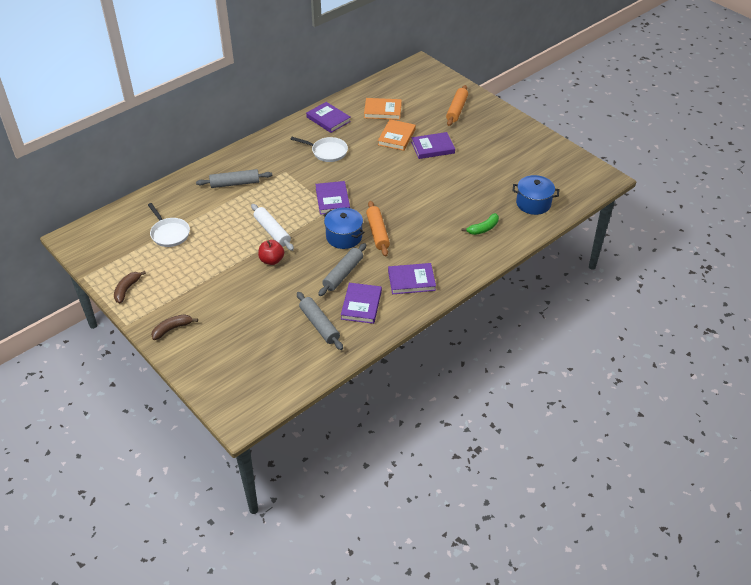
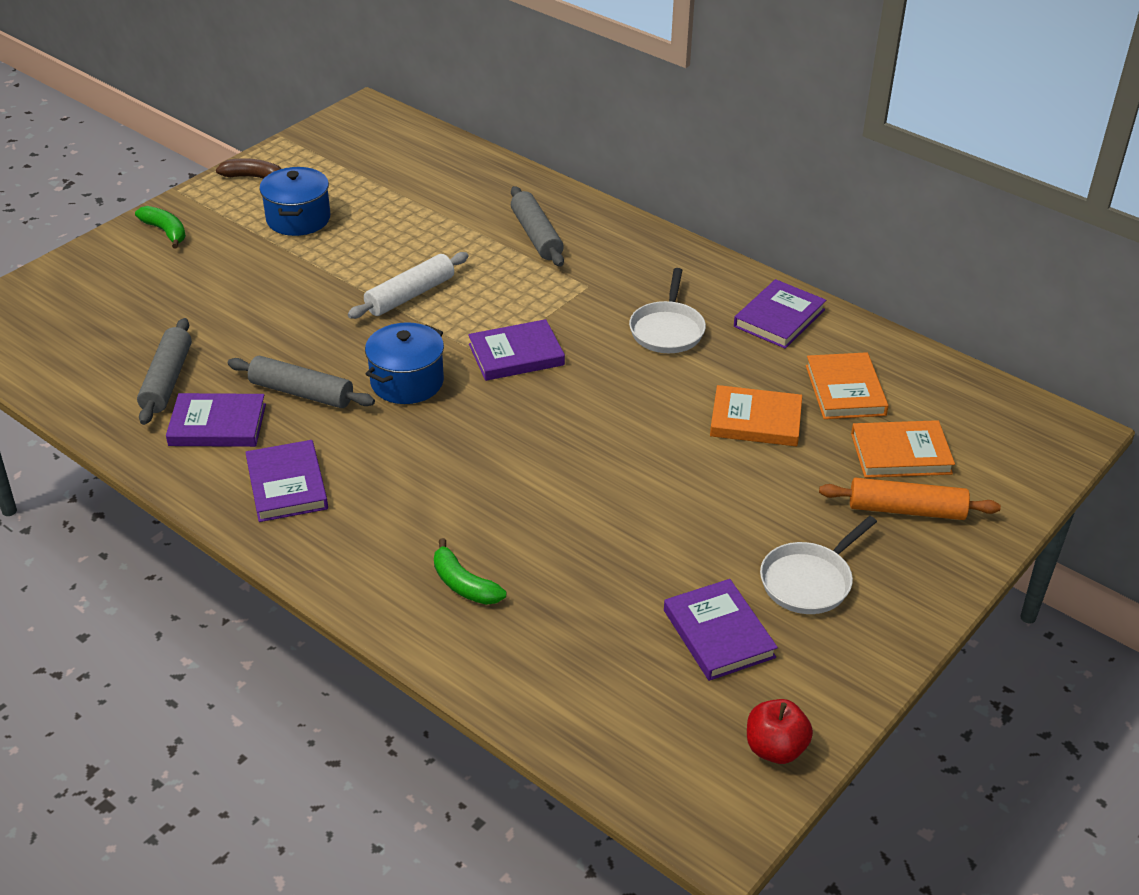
camera: 80 degrees right, 5 degrees down
white pan [148,203,190,247] -> white pan moved to [760,516,877,614]
brown banana [151,314,198,340] -> green banana [135,206,186,248]
red apple [258,240,284,265] -> red apple moved to [747,699,813,764]
grey rolling pin [297,292,343,350] -> grey rolling pin turned 45 degrees counterclockwise [137,318,192,425]
orange rolling pin [366,201,390,256] -> none
purple book [411,132,455,159] -> purple book moved to [664,579,778,681]
blue pot [512,175,559,215] -> blue pot moved to [259,167,330,236]
none -> orange book [851,420,955,478]

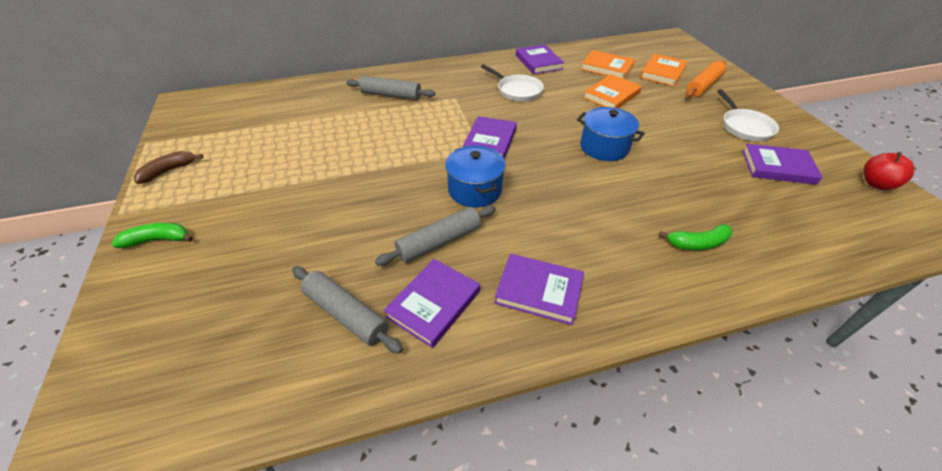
camera: 55 degrees left, 5 degrees up
blue pot [259,167,330,236] -> blue pot moved to [577,107,645,161]
white rolling pin [348,252,469,319] -> none

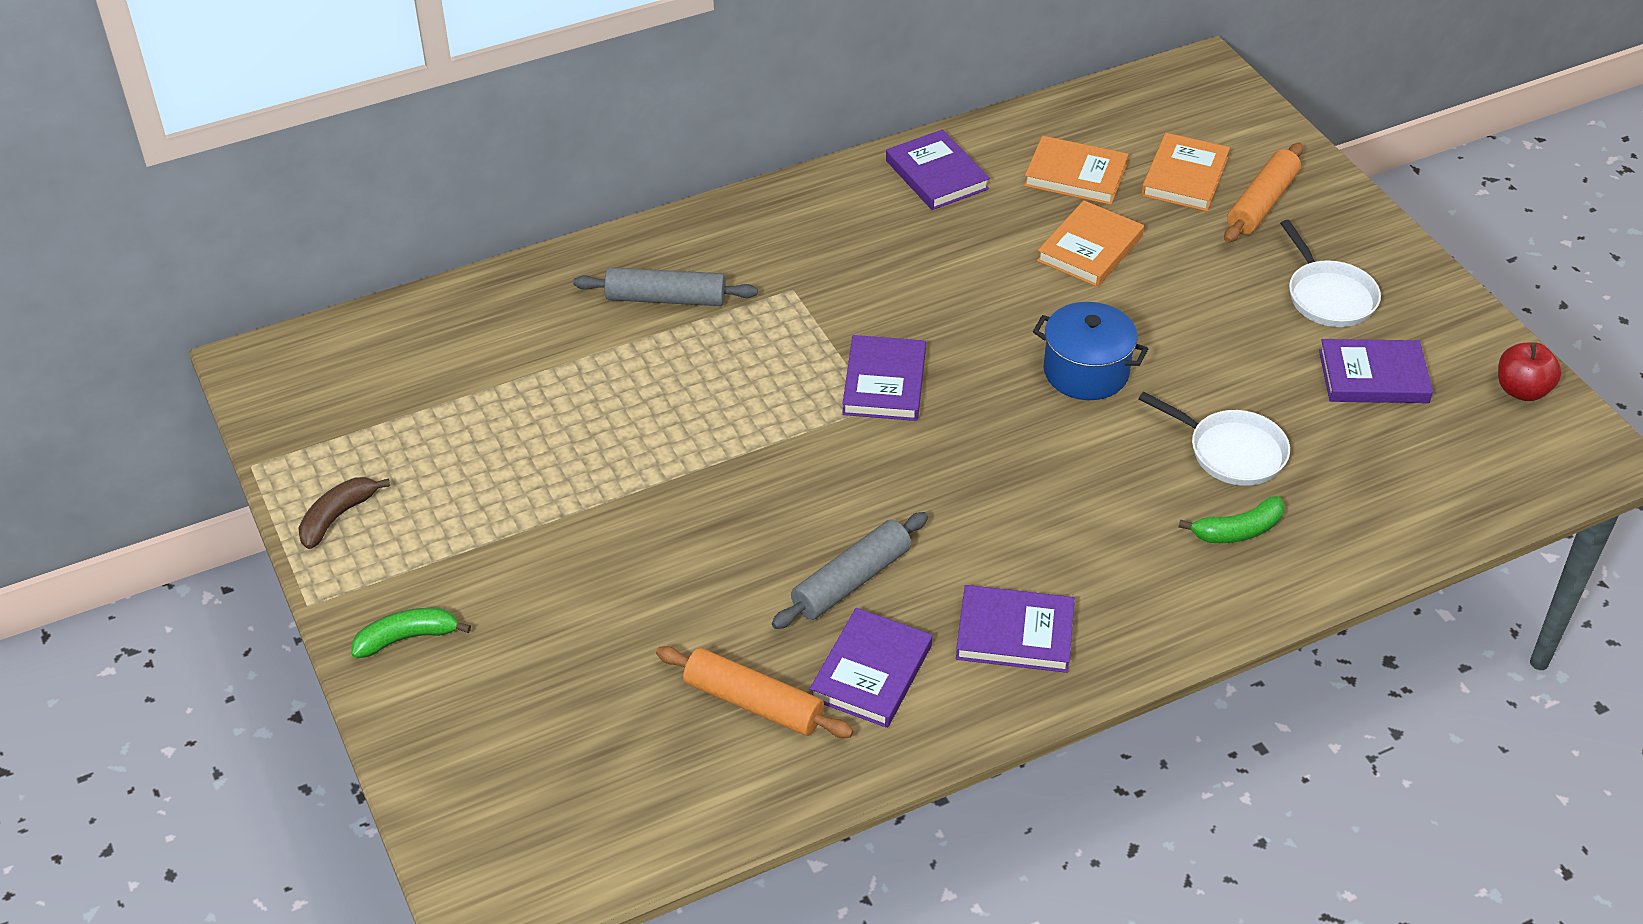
camera: 10 degrees left, 0 degrees up
grey rolling pin [292,266,403,353] -> orange rolling pin [656,646,854,738]
blue pot [445,146,506,208] -> none
white pan [481,64,544,101] -> white pan moved to [1138,391,1290,486]

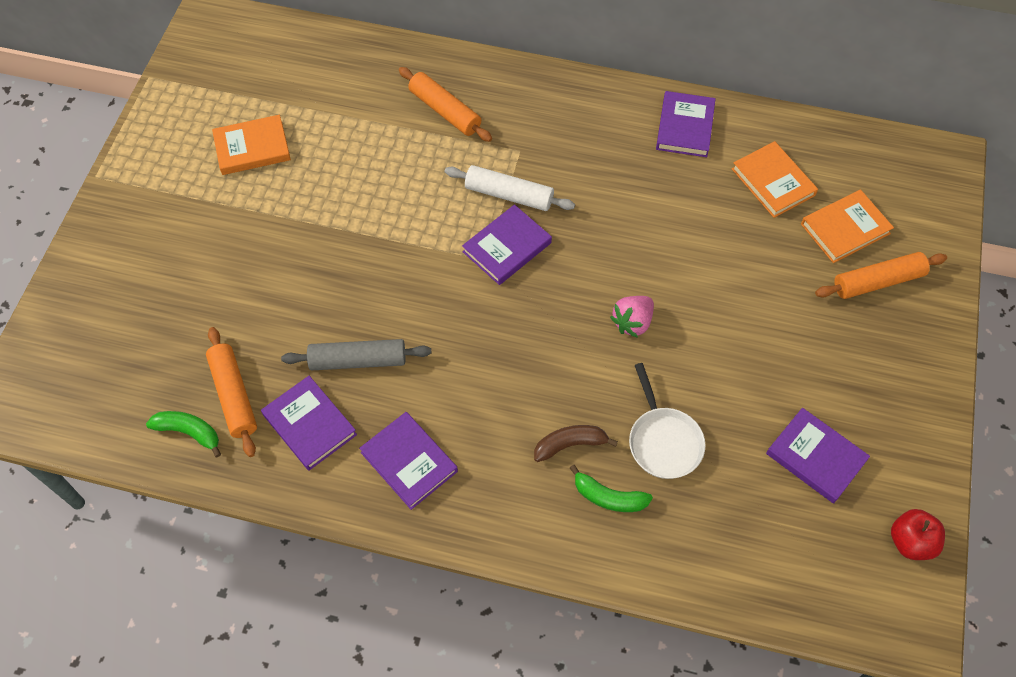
camera: 40 degrees right, 15 degrees up
brown banana [298,477,390,549] -> brown banana moved to [534,425,618,462]
green banana [351,608,471,658] -> green banana moved to [146,411,221,457]
grey rolling pin [573,267,758,306] -> orange rolling pin [399,67,492,142]
purple book [810,608,932,728] -> purple book turned 75 degrees clockwise [261,376,357,471]
blue pot [1033,302,1148,400] -> pink strawberry [610,296,654,338]
orange book [1037,200,1144,287] -> orange book moved to [212,115,291,175]
white pan [1280,220,1381,327] -> none
none -> white rolling pin [444,165,575,211]

